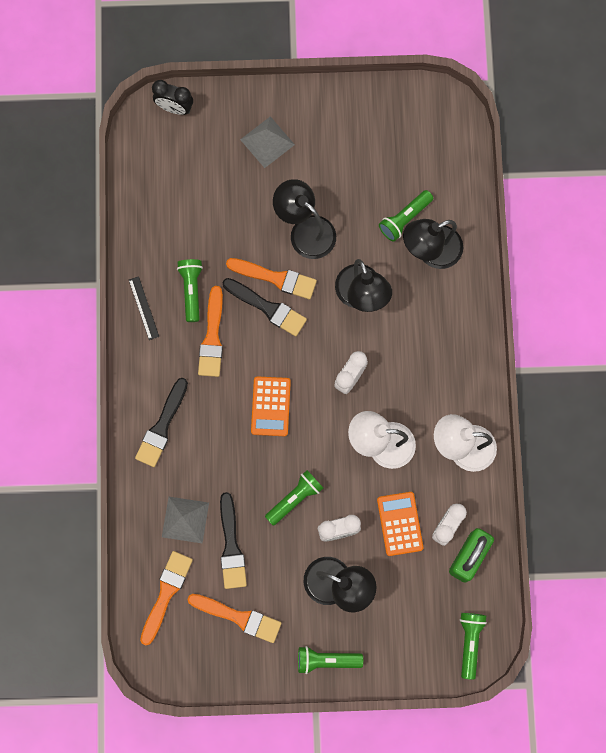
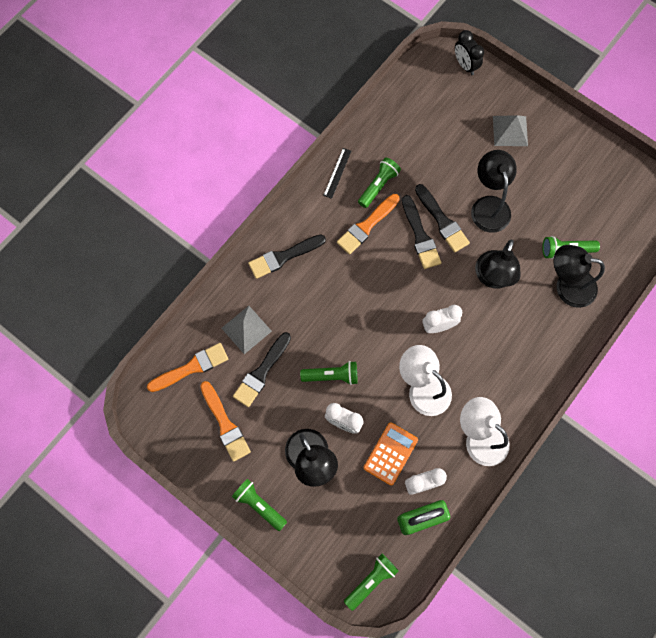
camera: 40 degrees right, 5 degrees down
orange brush [226,258,317,299] -> black brush [415,184,470,252]
orange calculator [251,376,291,436] -> none

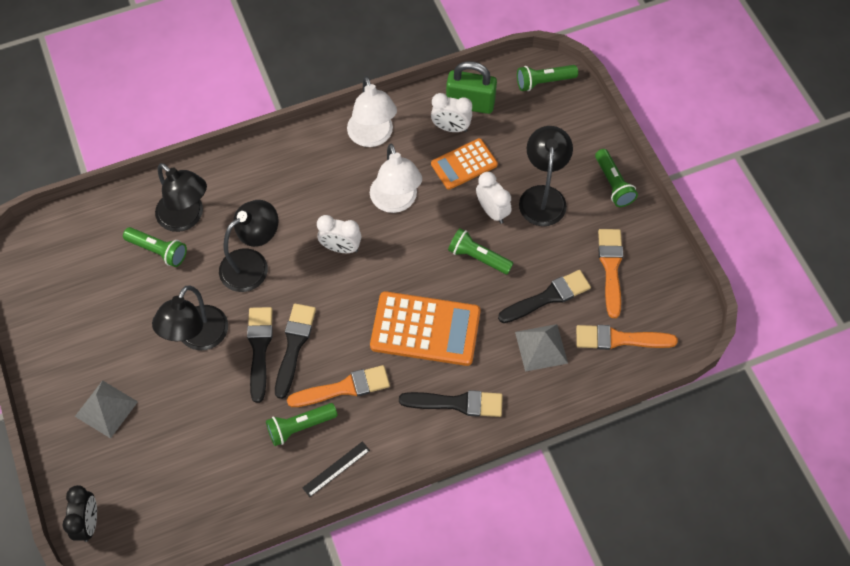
camera: 150 degrees left, 10 degrees down
none -> orange calculator [370,291,481,366]

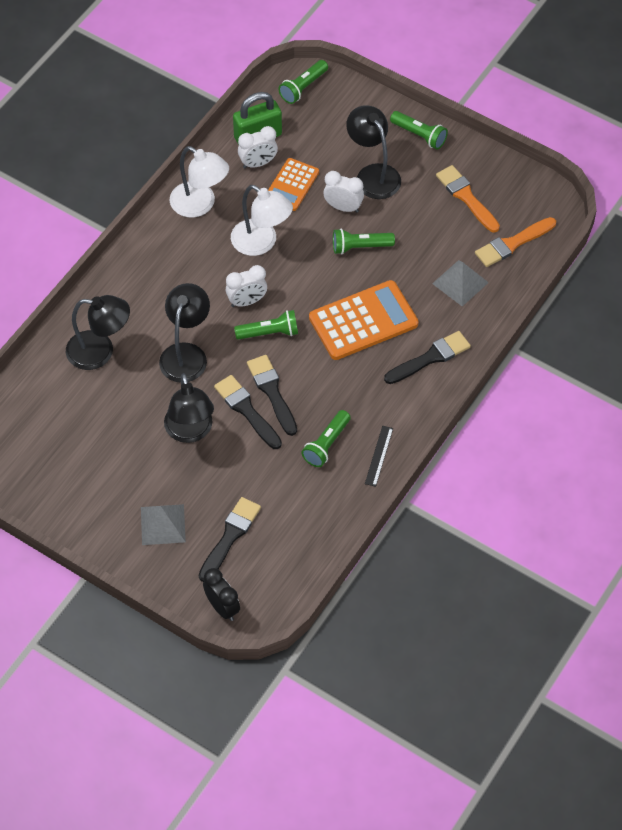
camera: 35 degrees left, 5 degrees down
green flashlight [123,227,187,267] -> green flashlight moved to [234,310,298,340]
orange brush [287,365,390,407] -> none
black brush [498,270,591,323] -> black brush moved to [199,497,261,582]

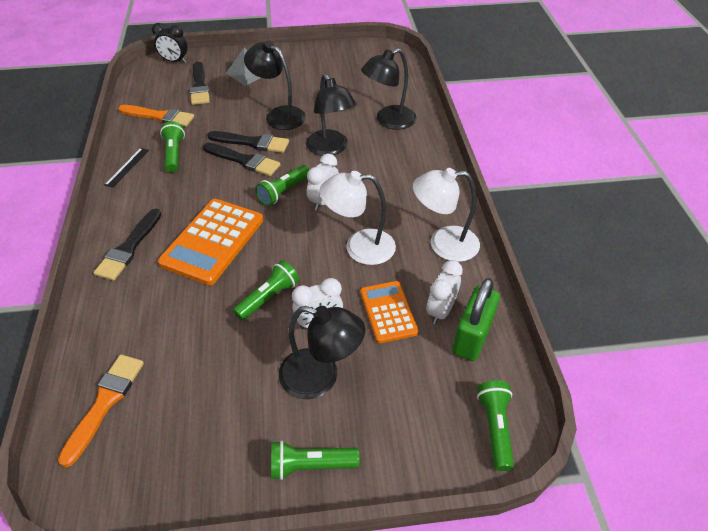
camera: 140 degrees right, 10 degrees down
black ruler [365,426,393,487] -> black ruler turned 45 degrees clockwise [104,148,149,188]
grey pyramid [432,260,489,306] -> none
orange brush [436,165,500,233] -> orange brush moved to [119,105,194,127]

